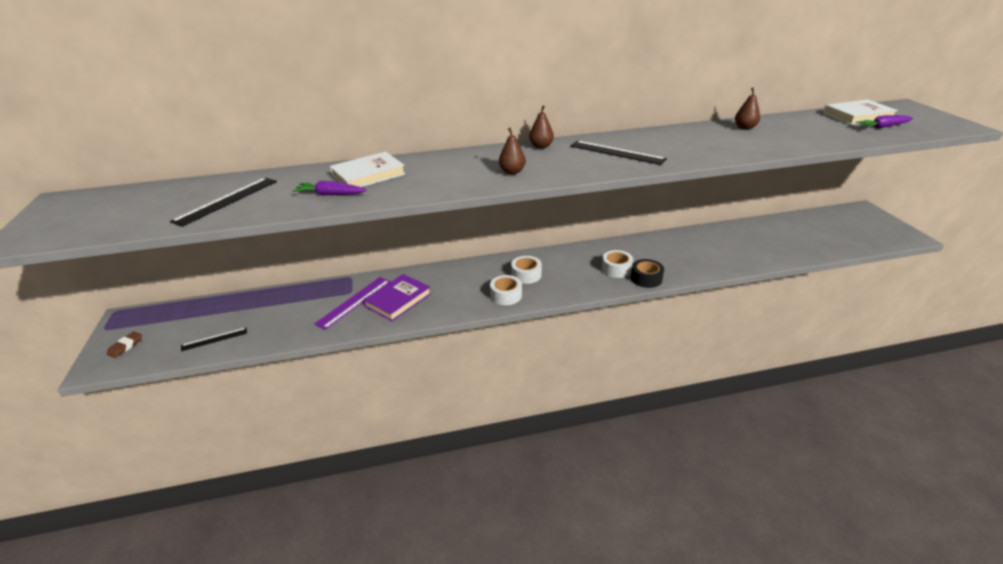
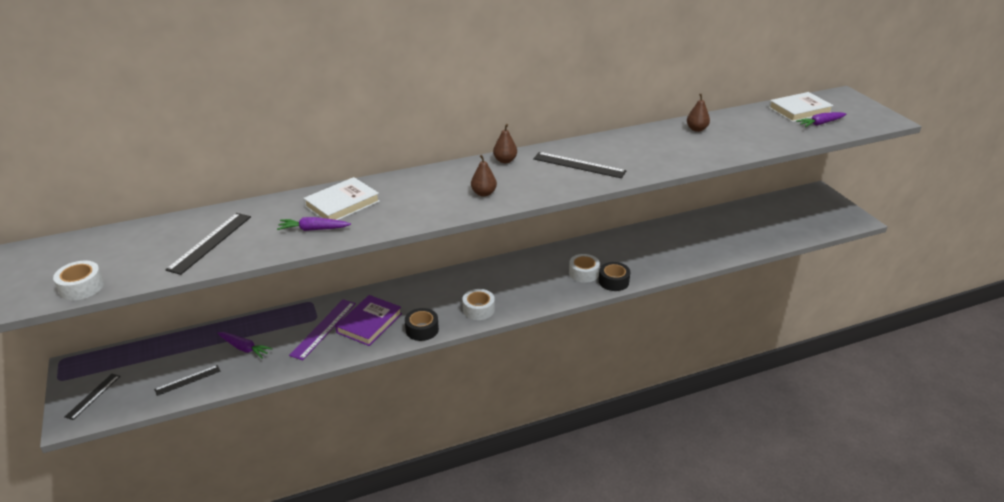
camera: 10 degrees left, 0 degrees up
brown eraser [107,331,142,358] -> black ruler [65,374,120,420]
white tape [511,256,542,284] -> white tape moved to [53,261,104,300]
none -> purple carrot [218,332,273,359]
none -> black tape [405,308,439,341]

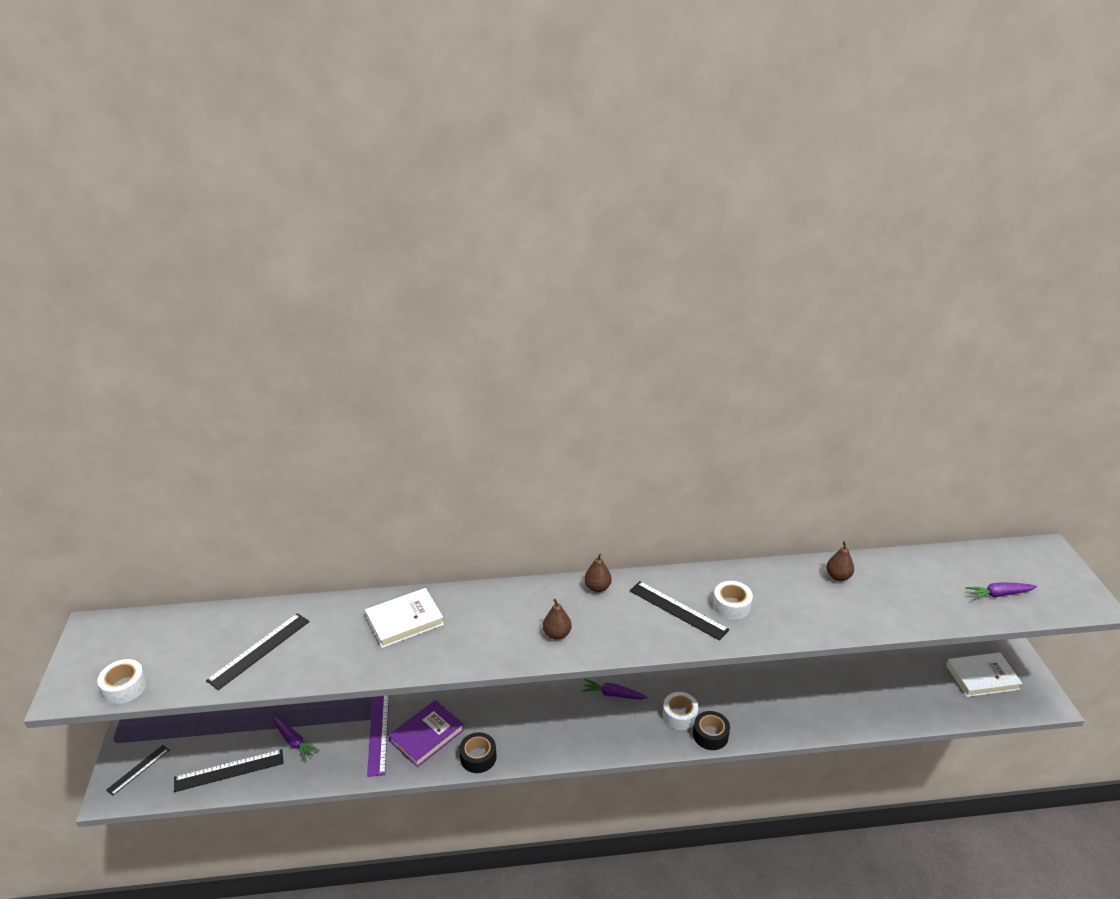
camera: 15 degrees right, 0 degrees up
black ruler [154,365,221,396] -> black ruler [174,749,284,792], size x1.62
purple carrot [277,217,351,231] -> purple carrot moved to [582,679,648,700]
purple ruler [289,299,356,360] -> purple ruler turned 45 degrees counterclockwise [367,695,389,777]
white tape [463,289,495,320] -> white tape moved to [713,581,753,620]
white book [769,92,834,122] -> white book moved to [946,652,1023,697]

